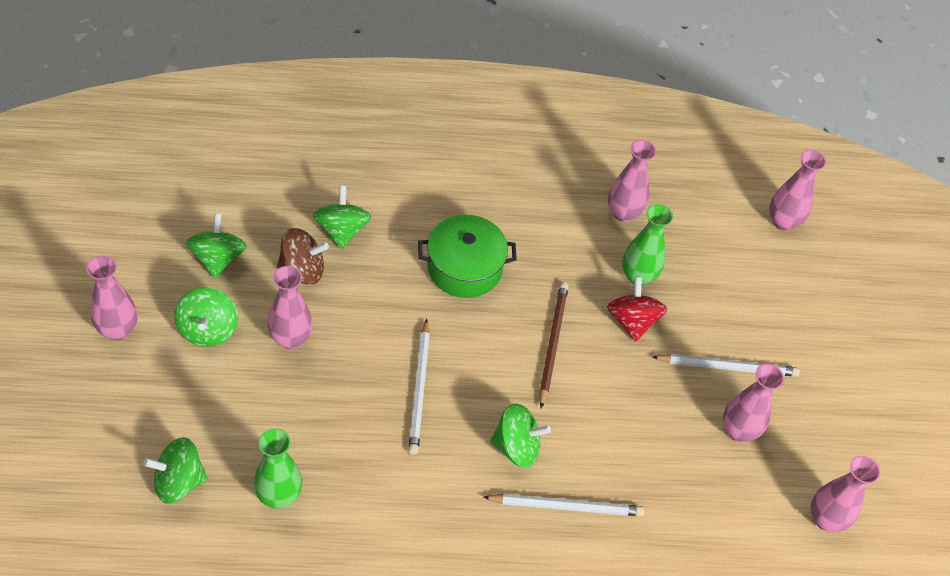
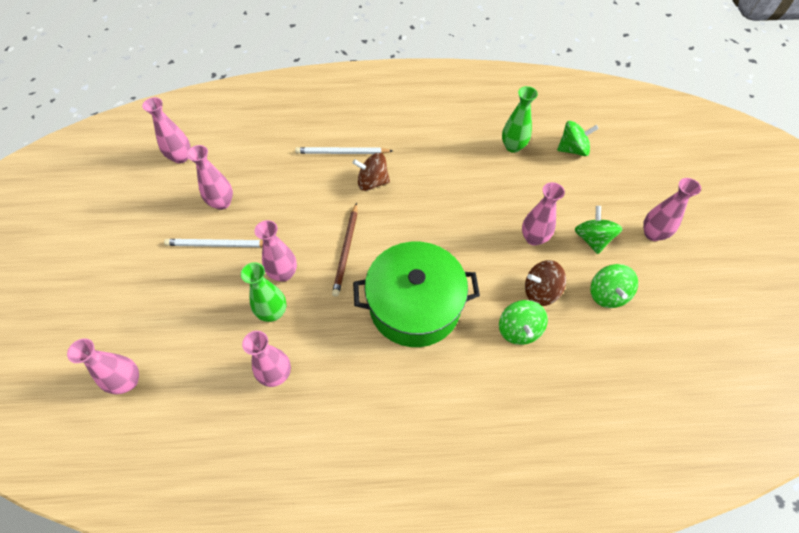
camera: 175 degrees left, 5 degrees up
white pencil [408,319,430,454] -> none
green pot [418,214,517,298] -> green pot [353,242,480,347], size x1.51
green spinning top [490,403,551,468] -> brown spinning top [352,153,390,191]
red spinning top [607,277,667,342] -> pink vase [254,220,297,282]

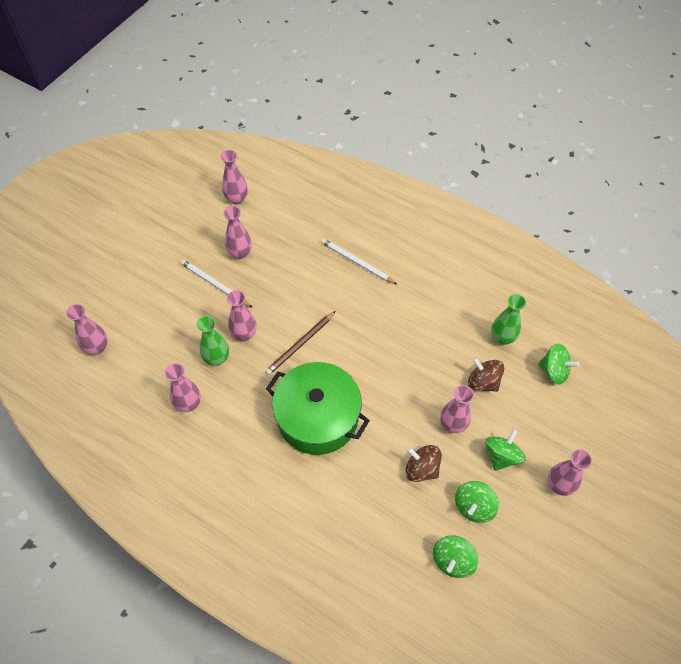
camera: 35 degrees right, 0 degrees up
brown spinning top [352,153,390,191] -> brown spinning top moved to [468,358,504,392]
green spinning top [499,300,548,345] -> green spinning top moved to [433,535,479,578]

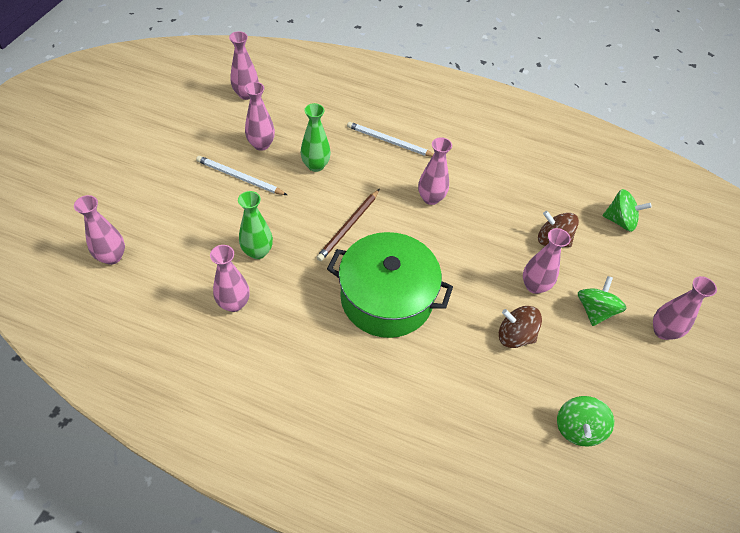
camera: 15 degrees left, 5 degrees down
pink vase [227,290,257,341] -> pink vase moved to [418,137,452,205]
green spinning top [455,481,499,523] -> none
green vase [491,294,526,345] -> green vase moved to [301,103,331,172]

